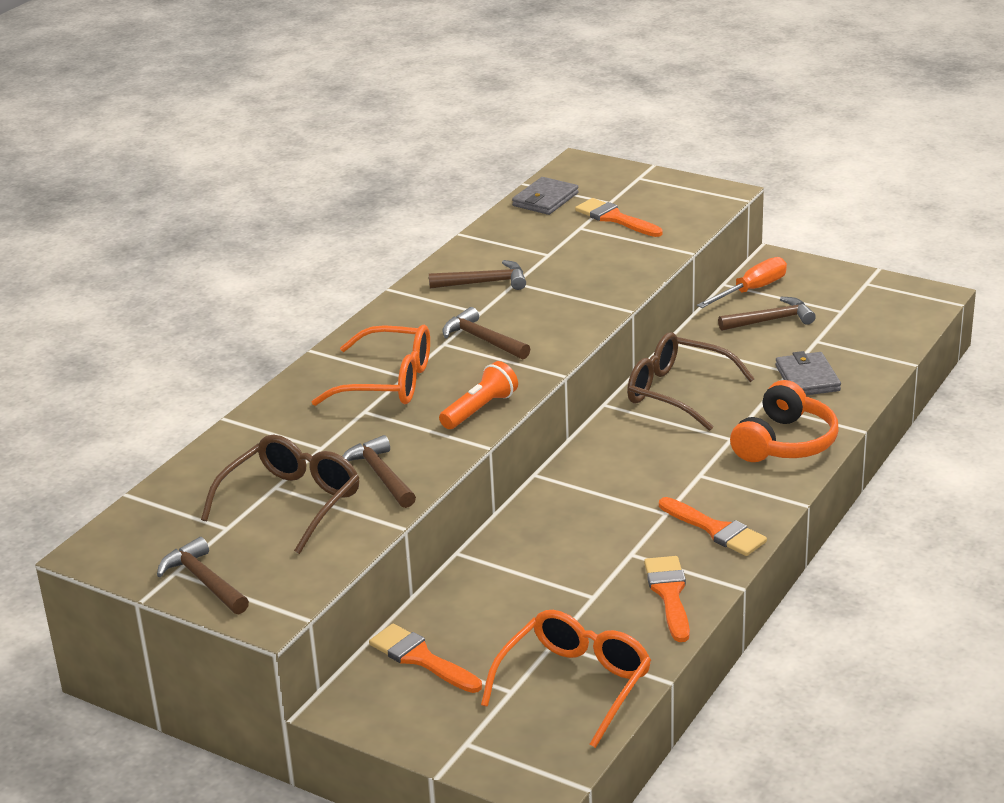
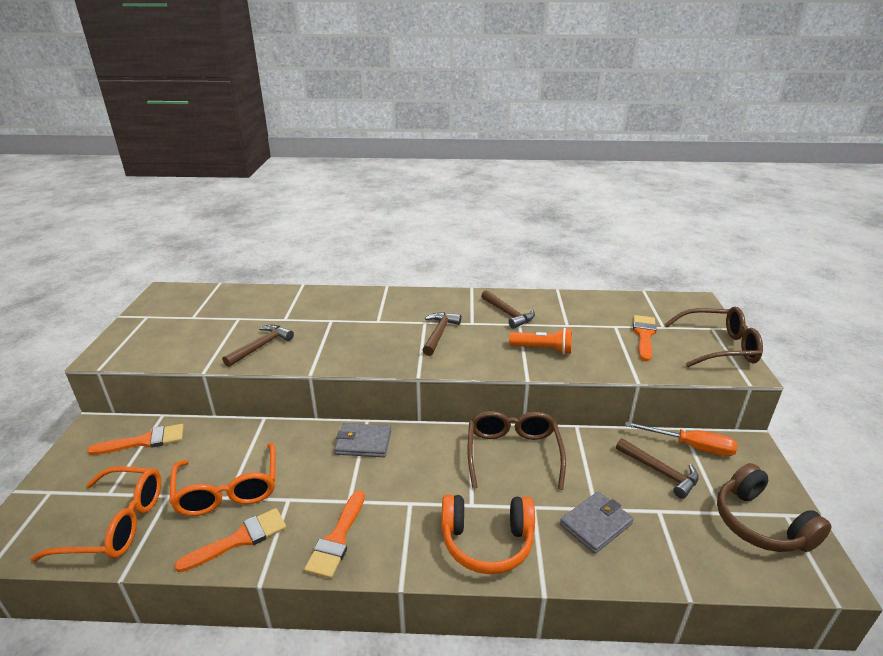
camera: 60 degrees right, 0 degrees up
brown hammer [157,537,249,614] -> none
brown glasses [201,435,359,554] -> brown glasses moved to [664,307,763,367]
orange glasses [312,325,430,406] -> orange glasses moved to [170,443,276,516]
orange brush [369,624,482,693] -> orange brush turned 60 degrees clockwise [87,424,184,455]
orange flashlight [439,361,518,429] -> orange flashlight moved to [509,328,572,354]
grey wallet [512,177,579,215] -> grey wallet moved to [335,423,391,457]
none -> brown headphones [717,463,832,552]

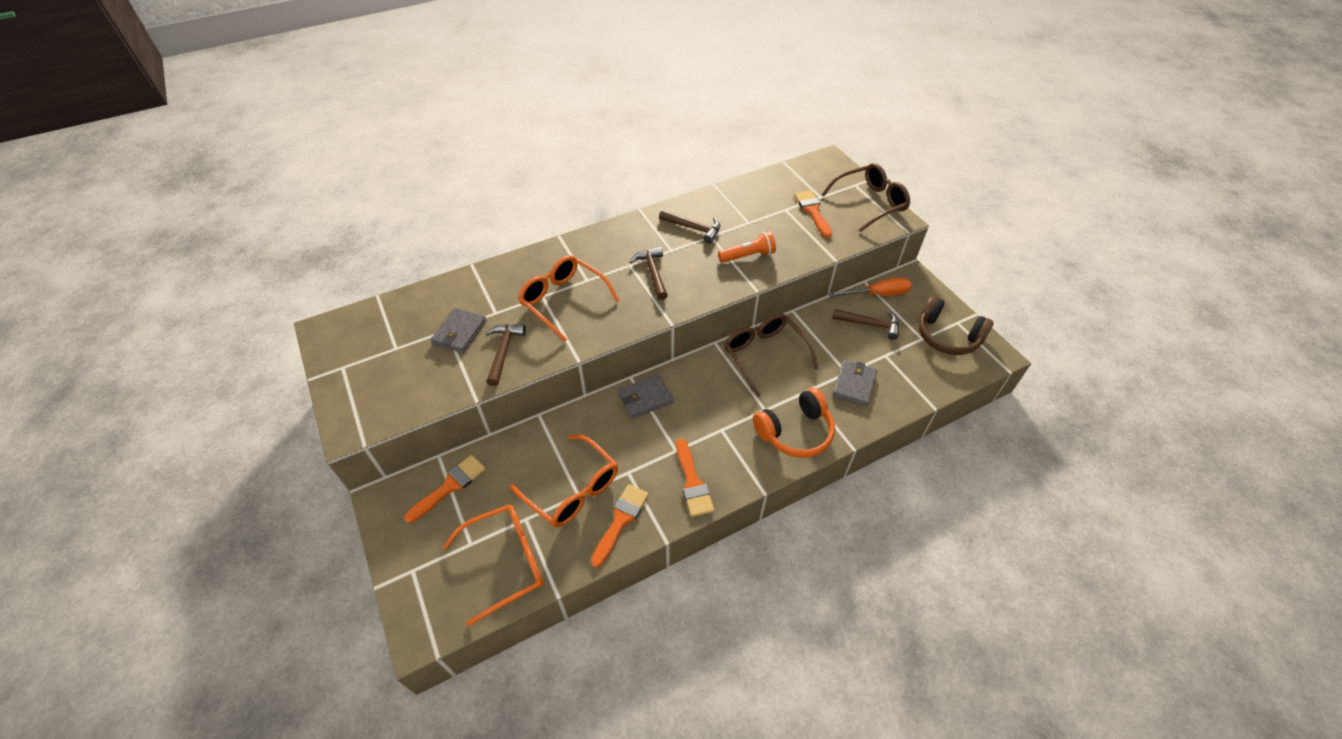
camera: 30 degrees left, 20 degrees up
none -> grey wallet [430,308,487,353]
none -> orange glasses [518,255,620,342]

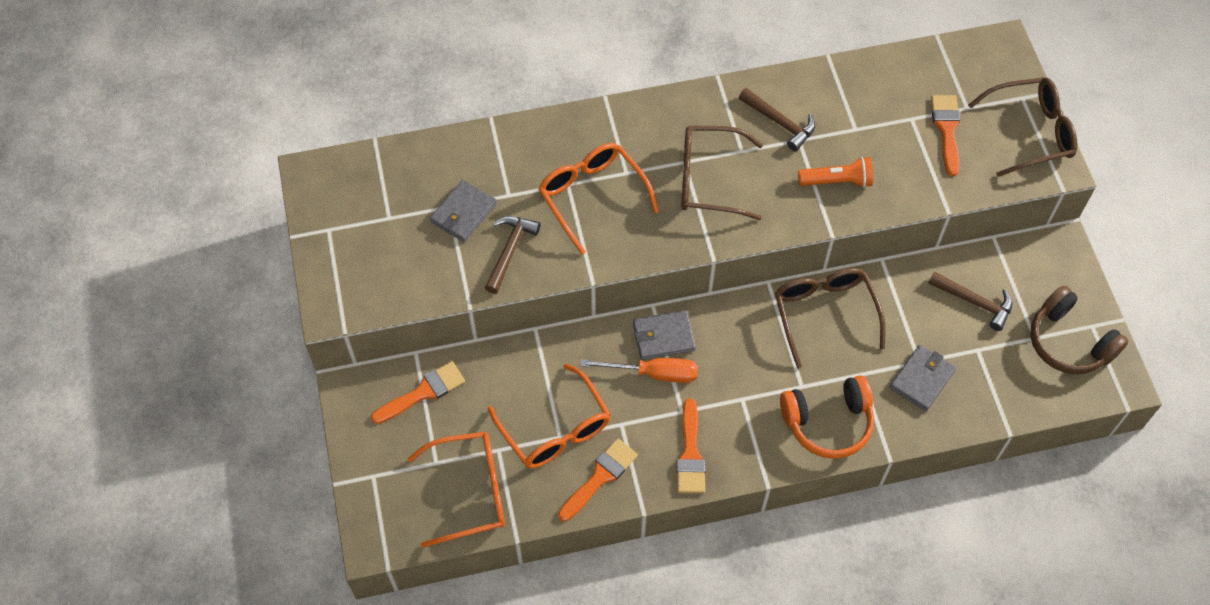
camera: 15 degrees right, 10 degrees up
brown hammer [630,246,668,300] -> brown glasses [682,126,763,220]
orange screwdriver [828,278,912,297] -> orange screwdriver moved to [580,358,698,383]

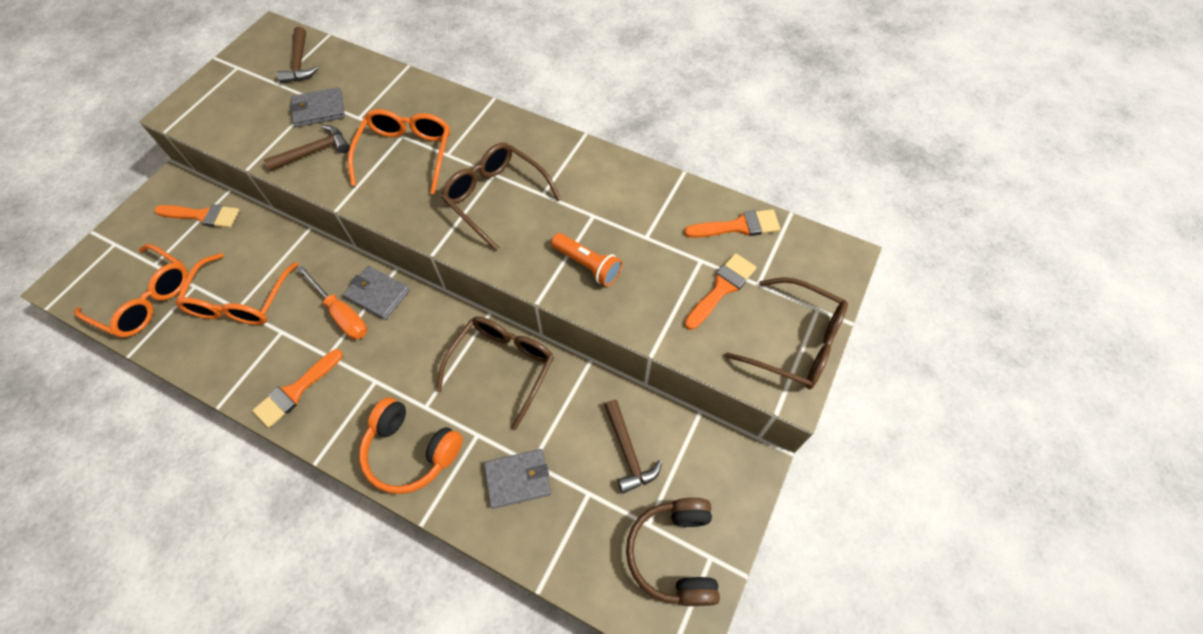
camera: 40 degrees right, 0 degrees up
orange brush [558,439,638,521] -> orange brush moved to [684,209,780,238]
brown hammer [739,88,815,151] -> brown hammer moved to [277,27,318,83]

